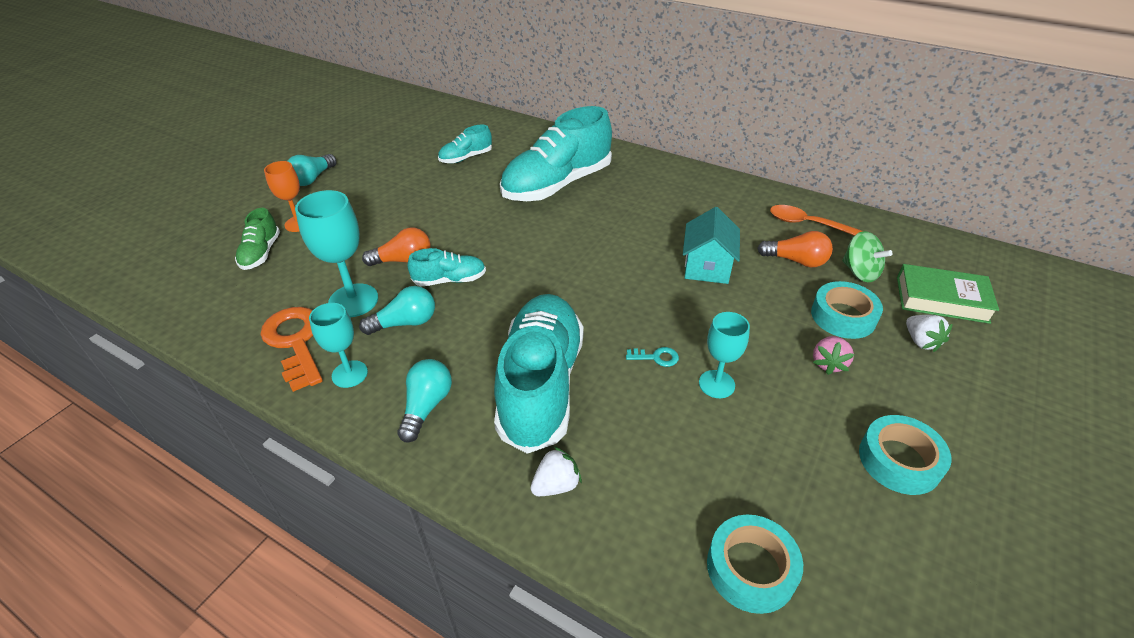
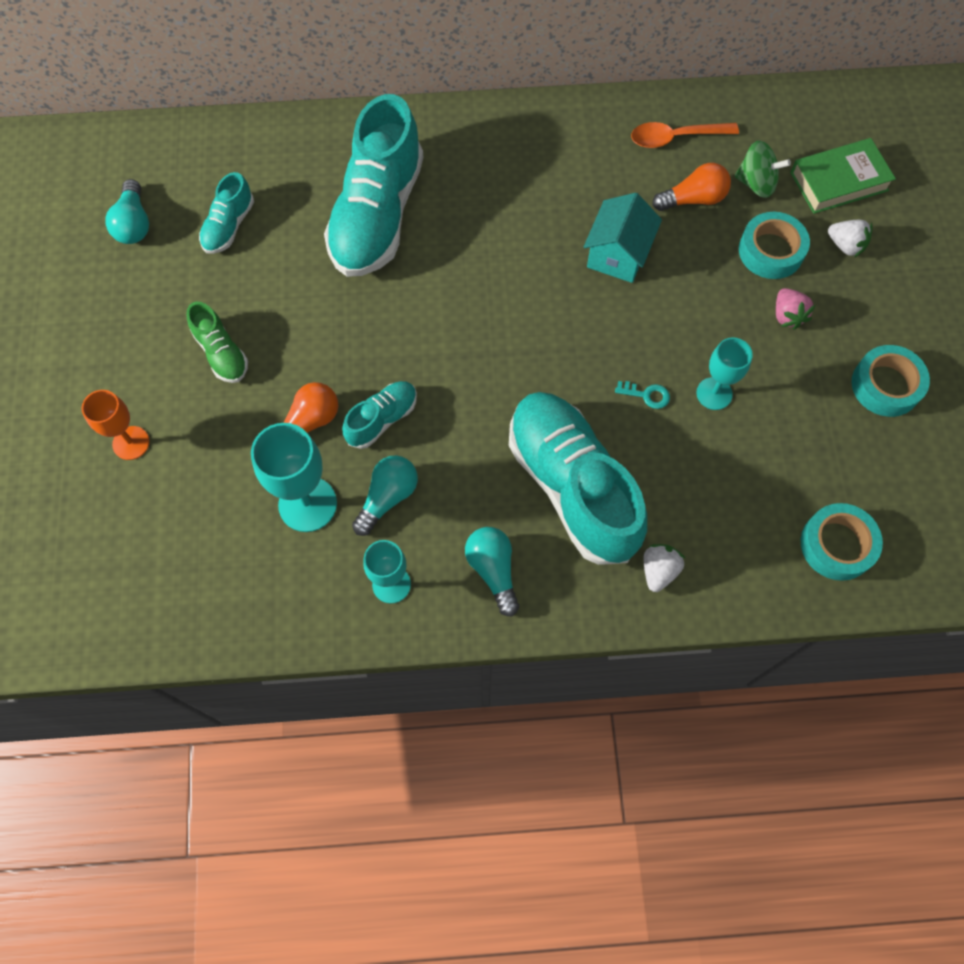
camera: 35 degrees left, 25 degrees up
green shoe [235,208,280,270] -> green shoe moved to [187,302,248,383]
orange key [261,307,323,392] -> none
turquoise light bulb [287,154,337,186] -> turquoise light bulb moved to [105,179,149,244]
turquoise key [626,347,679,367] -> turquoise key turned 45 degrees clockwise [615,381,670,409]
turquoise house [683,207,740,284] -> turquoise house turned 45 degrees clockwise [584,193,662,283]

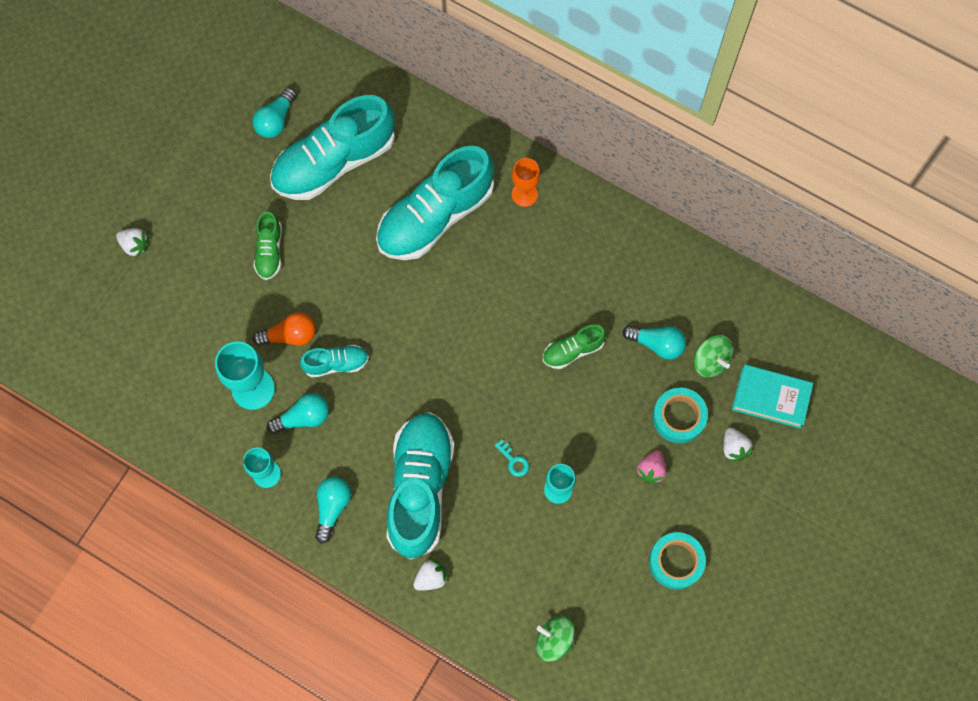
camera: 35 degrees right, 5 degrees up
orange goblet [82,390,150,460] -> orange goblet moved to [512,158,540,207]
turquoise shoe [199,172,254,254] -> turquoise shoe [270,95,395,200], size x2.14
turquoise house [584,193,662,283] -> green shoe [543,325,606,369]
orange spoon [631,122,739,148] -> none
orange light bulb [653,163,731,211] -> turquoise light bulb [623,325,686,360]
green book [790,138,896,214] -> turquoise book [732,364,813,429]
turquoise tape [801,503,883,581] -> green spinning top [536,616,575,662]
none -> white strawberry [116,228,149,258]

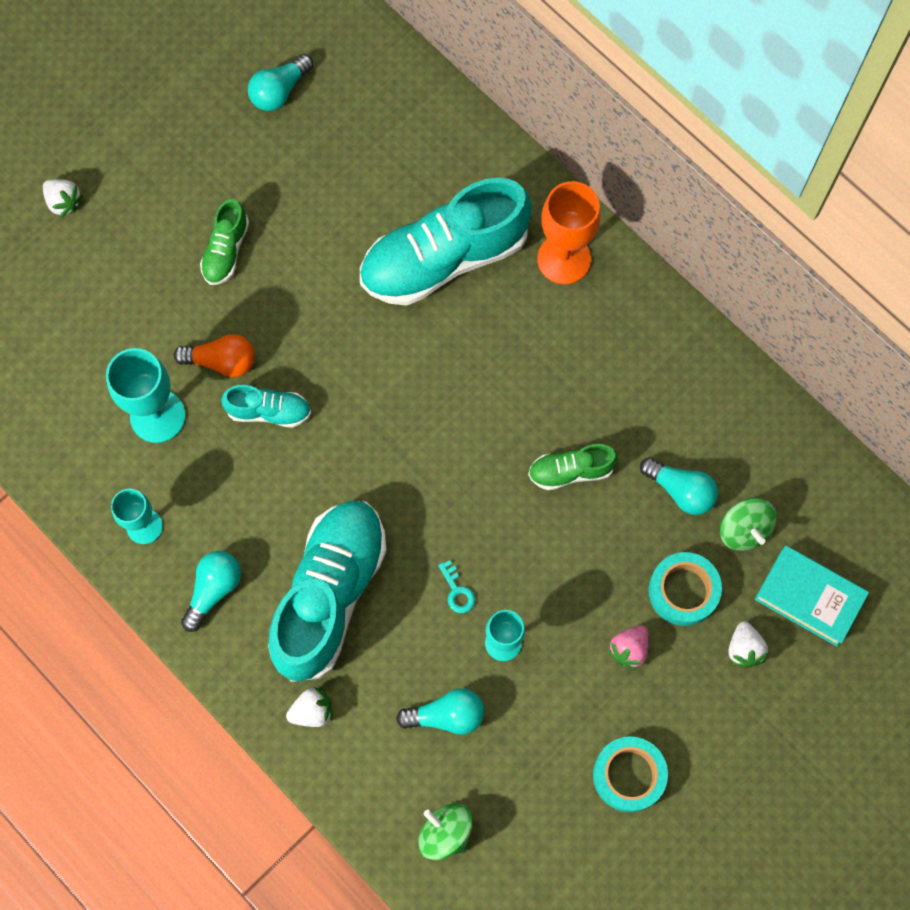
camera: 15 degrees right, 0 degrees up
turquoise light bulb [267,393,329,434] -> turquoise light bulb moved to [396,688,484,735]
turquoise shoe [270,95,395,200] -> none
orange goblet [512,158,540,207] -> orange goblet [537,181,601,284], size x1.56

